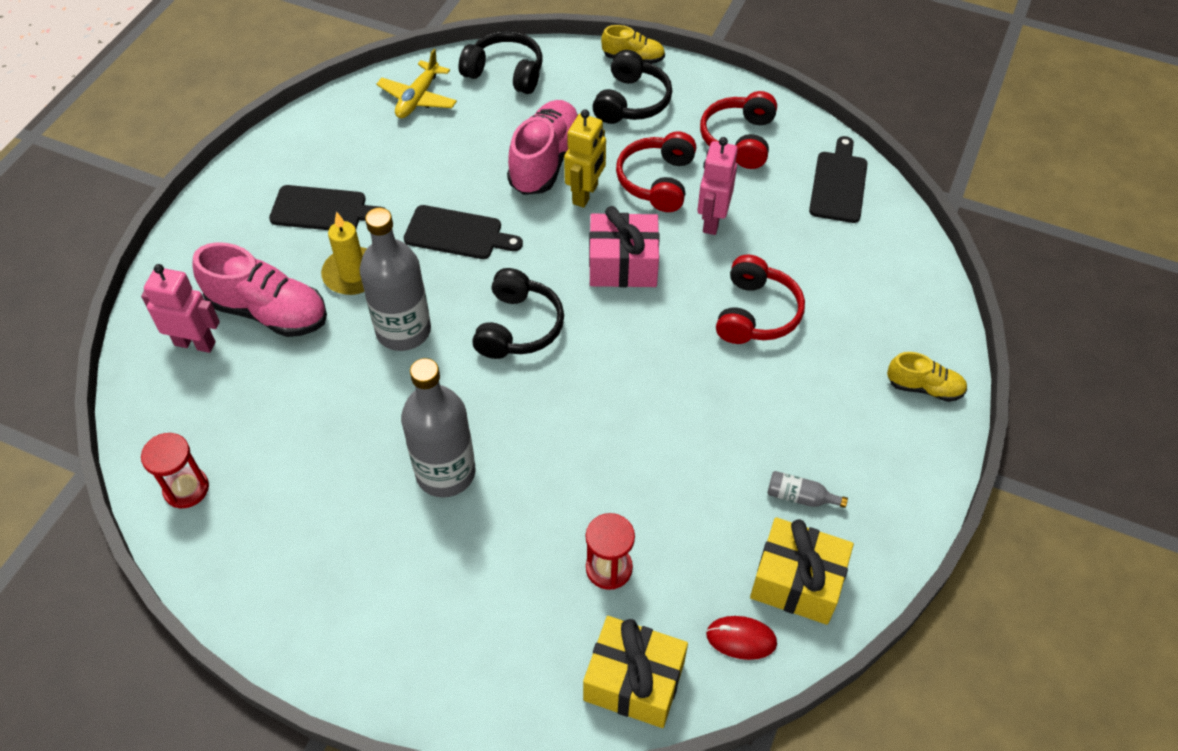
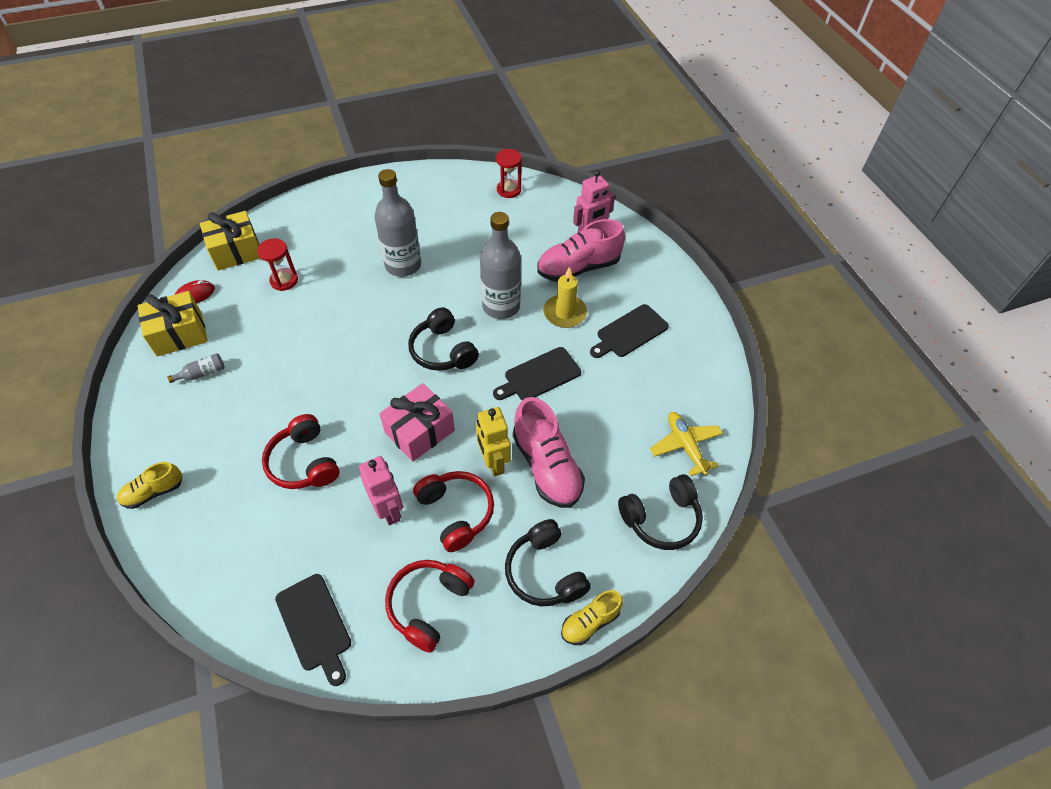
camera: 135 degrees right, 0 degrees up
red headphones [700,91,777,169] -> red headphones turned 120 degrees counterclockwise [385,560,475,653]

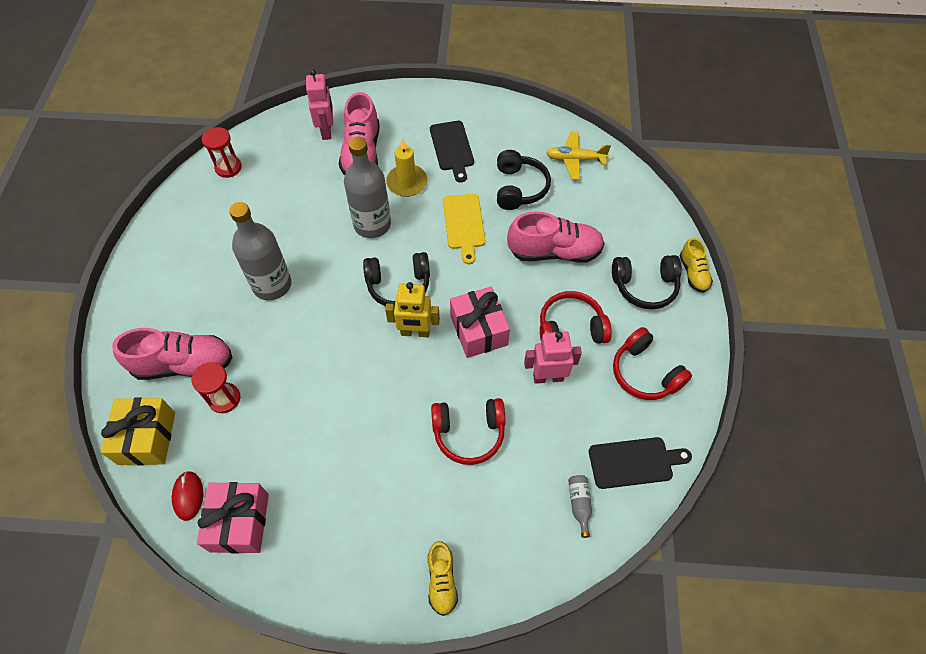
camera: 65 degrees left, 5 degrees up
yellow gift [138,291,208,357] -> pink gift [197,482,269,554]
grey bottle [167,353,225,383] -> grey bottle moved to [568,475,592,538]
yellow robot [476,407,511,477] -> yellow robot moved to [385,282,440,337]
black cutting board [493,347,581,400] -> yellow cutting board [443,194,485,264]
black headphones [618,474,703,550] -> black headphones moved to [497,150,551,210]
none -> pink shoe [112,328,233,380]

